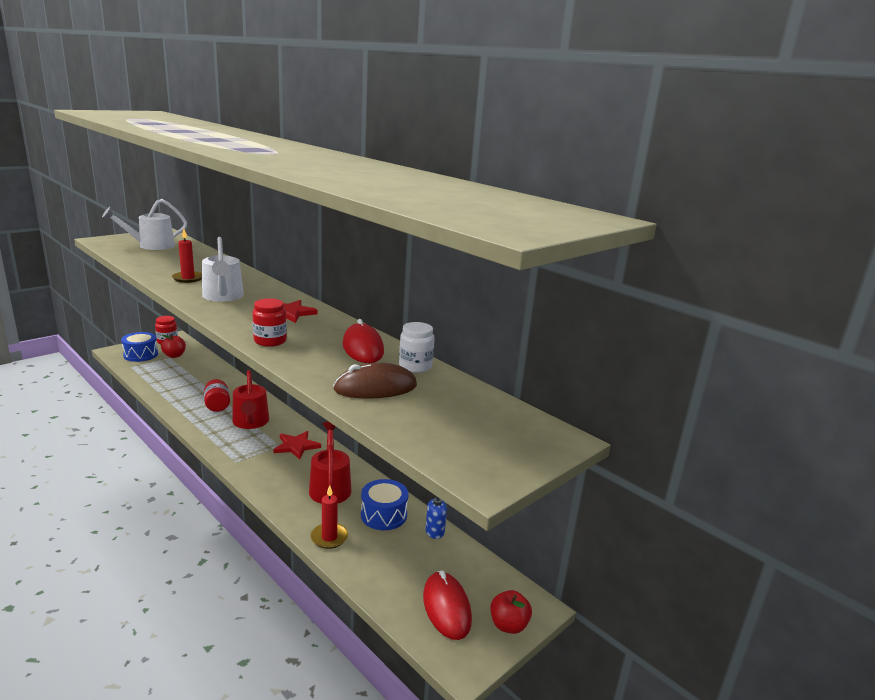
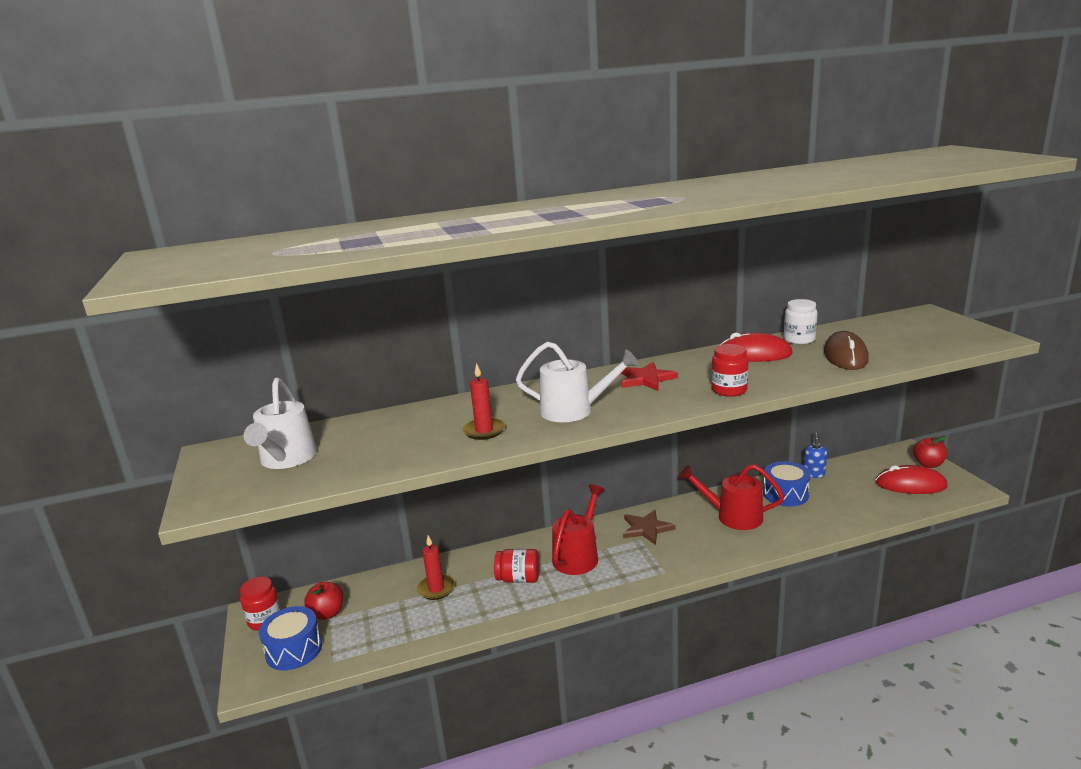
camera: 60 degrees left, 0 degrees up
red watering can [232,370,269,429] -> red watering can turned 75 degrees counterclockwise [552,484,605,575]
red star [273,431,321,459] -> brown star [623,510,676,545]
red candle [310,485,348,549] -> red candle moved to [417,535,455,600]

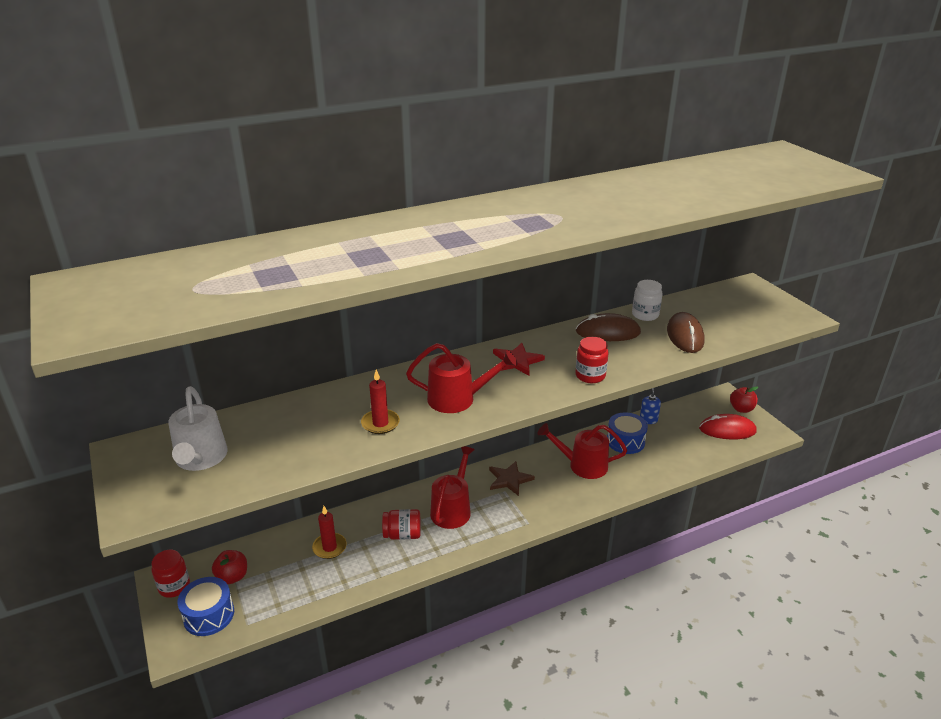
camera: 10 degrees left, 10 degrees up
white watering can [516,341,639,422] -> red watering can [406,343,517,413]
red mouse [719,333,793,362] -> brown mouse [576,313,641,341]

